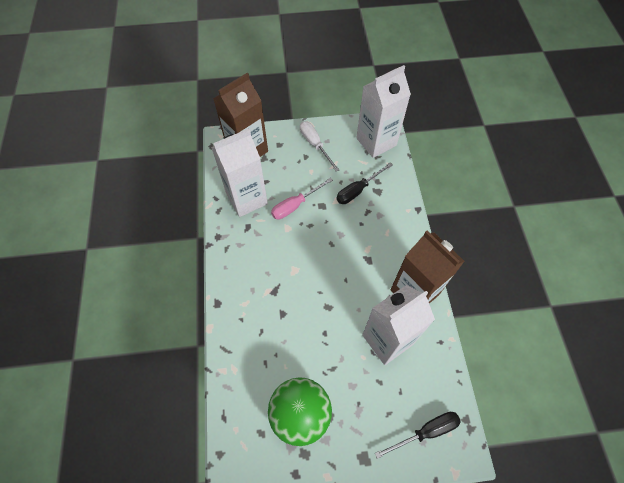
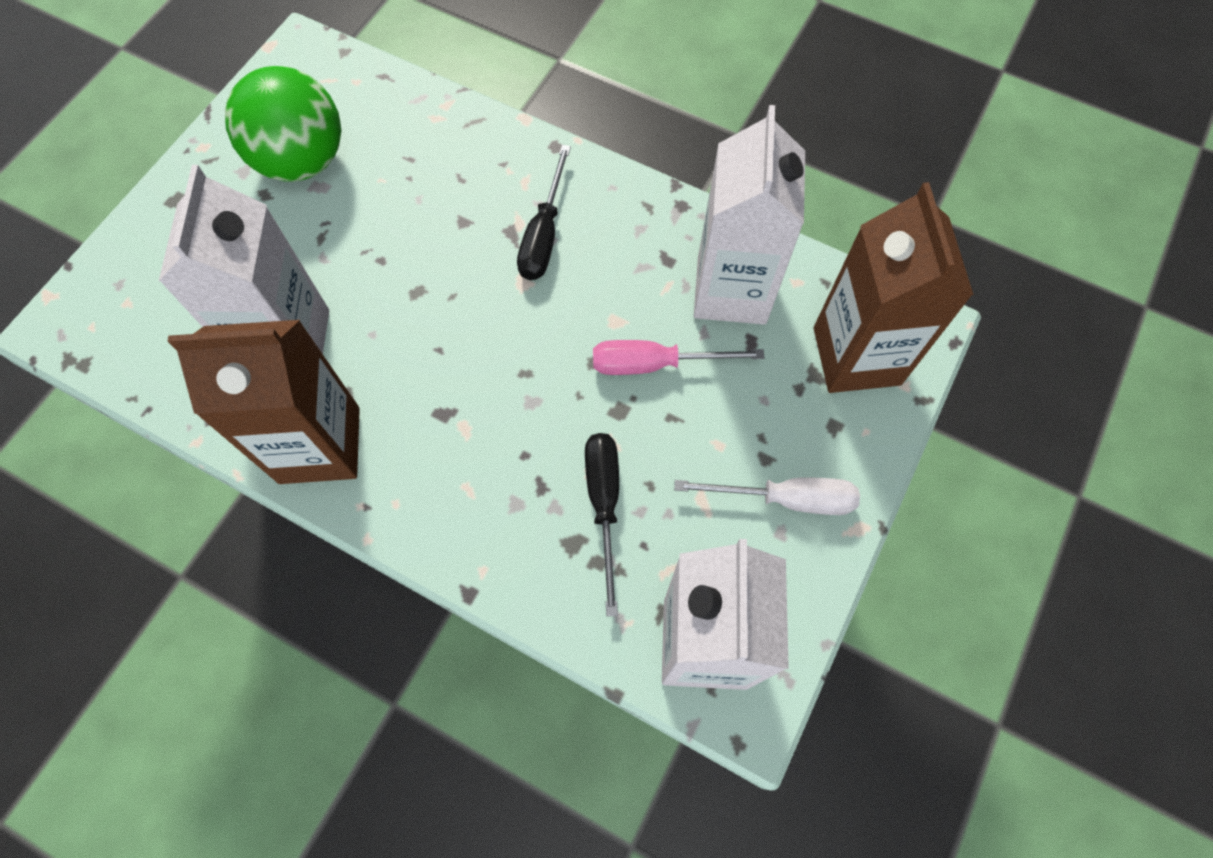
camera: 125 degrees right, 5 degrees up
pink screwdriver [271,178,333,220] -> pink screwdriver turned 90 degrees counterclockwise [593,340,764,375]
black screwdriver [375,412,461,459] -> black screwdriver moved to [517,145,571,280]

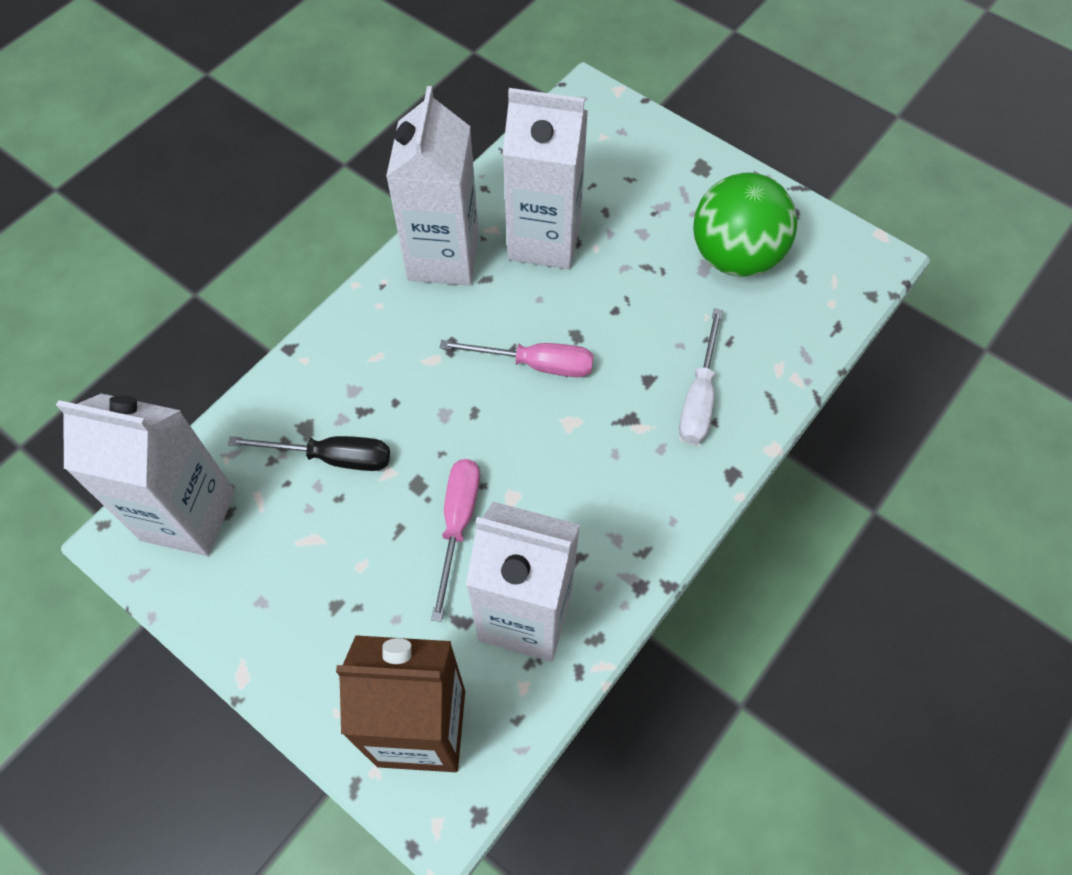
camera: 100 degrees right, 5 degrees down
brown carton [168,320,360,484] -> white carton [386,86,479,286]
black screwdriver [517,145,571,280] -> none
white screwdriver [674,477,860,515] -> white screwdriver moved to [679,308,723,444]
none -> pink screwdriver [440,340,593,377]

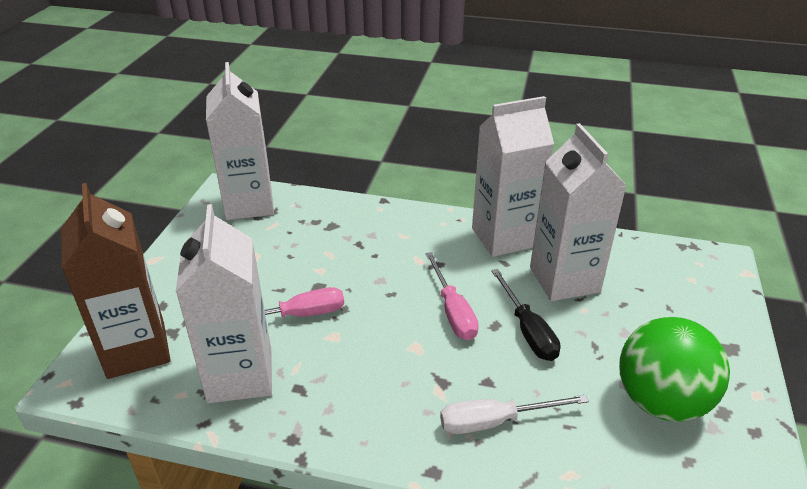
camera: 65 degrees right, 25 degrees down
black screwdriver [228,436,390,471] -> black screwdriver moved to [491,269,560,361]

